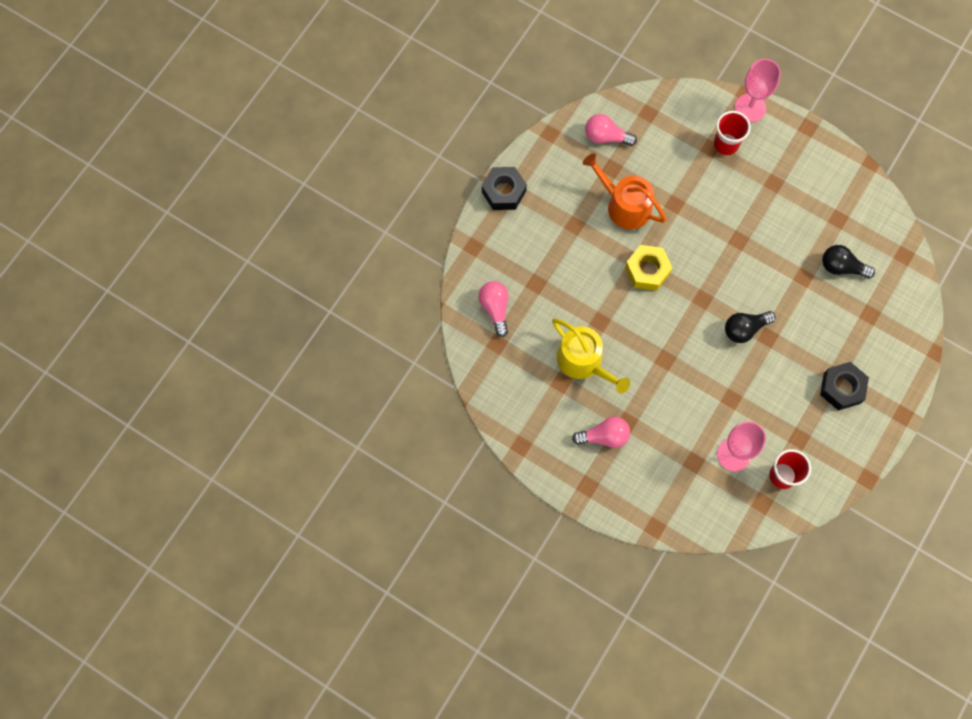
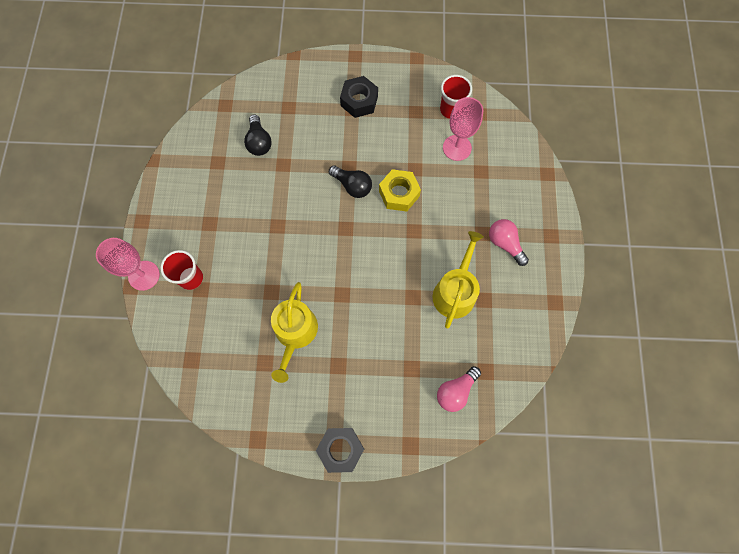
camera: 120 degrees left, 0 degrees up
orange watering can [583,153,667,229] -> yellow watering can [271,282,318,383]
pink light bulb [585,114,637,146] -> none
yellow nut [625,245,672,291] -> yellow nut moved to [379,169,421,211]

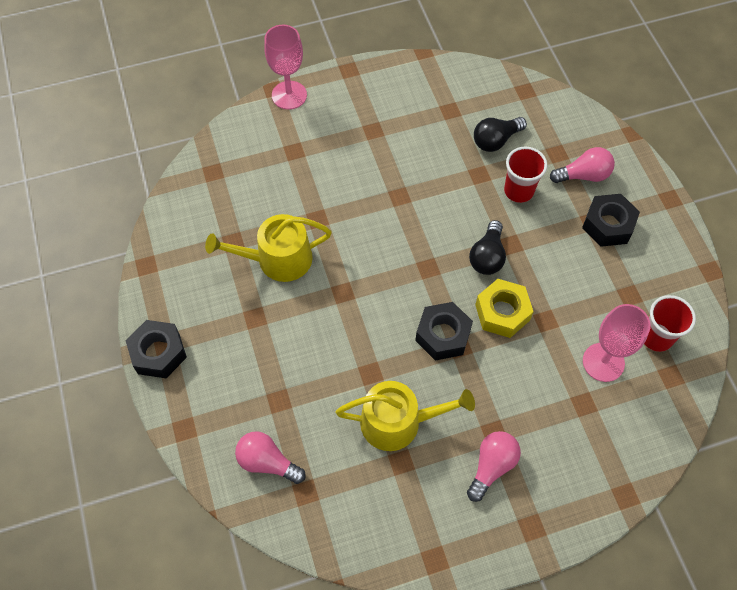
camera: 70 degrees right, 10 degrees down
red cup [160,250,203,290] -> red cup moved to [504,146,547,203]
none -> black nut [415,302,473,361]
none -> pink light bulb [550,147,615,183]

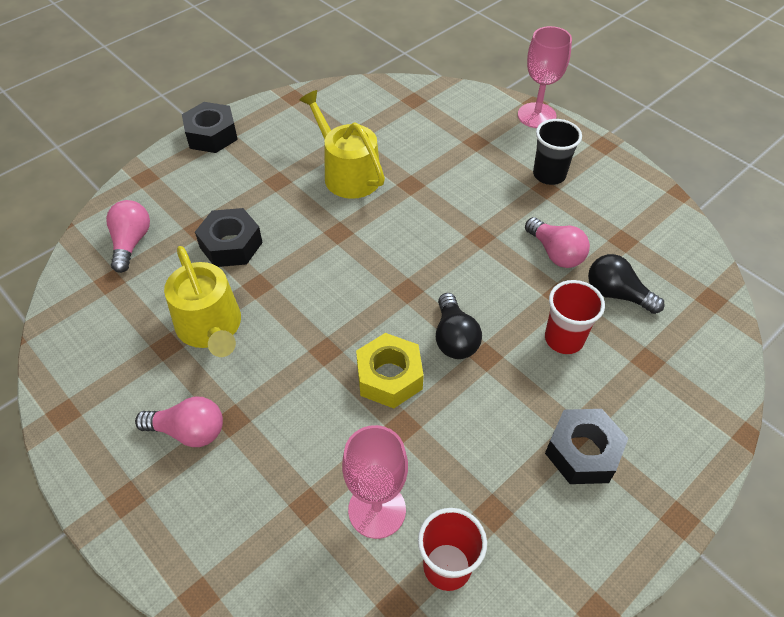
camera: 65 degrees right, 10 degrees down
black nut [415,302,473,361] -> black nut moved to [195,208,263,267]
black light bulb [469,220,506,275] -> black light bulb turned 90 degrees counterclockwise [436,293,482,359]
pink light bulb [550,147,615,183] -> pink light bulb moved to [525,217,590,268]
none -> black cup [533,119,582,185]

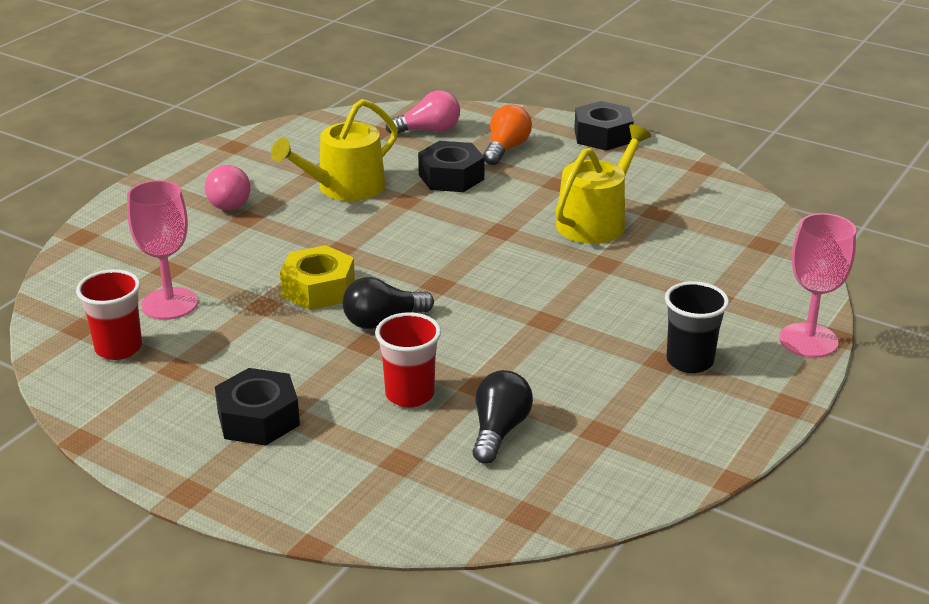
camera: 75 degrees right, 20 degrees down
pink light bulb [525,217,590,268] -> none
none -> orange light bulb [483,105,532,165]

